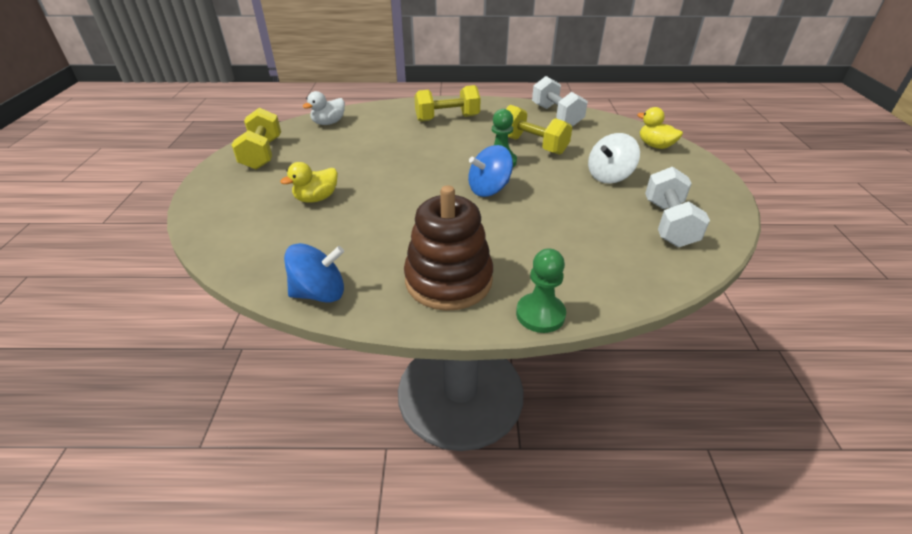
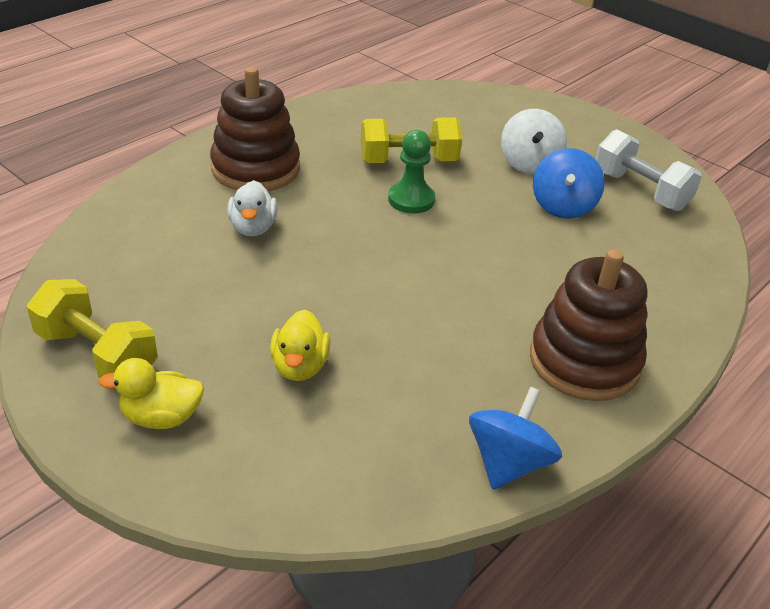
camera: 50 degrees left, 0 degrees up
white duck [303,91,345,125] -> white duck moved to [227,180,278,236]
yellow dumbbell [414,85,481,122] -> brown stacking toy [210,67,300,191]
blue spinning top [468,145,513,197] -> blue spinning top moved to [533,148,605,219]
green pawn [516,248,566,333] -> none
white dumbbell [532,76,588,126] -> none
yellow duck [637,107,683,149] -> yellow duck moved to [99,358,204,429]

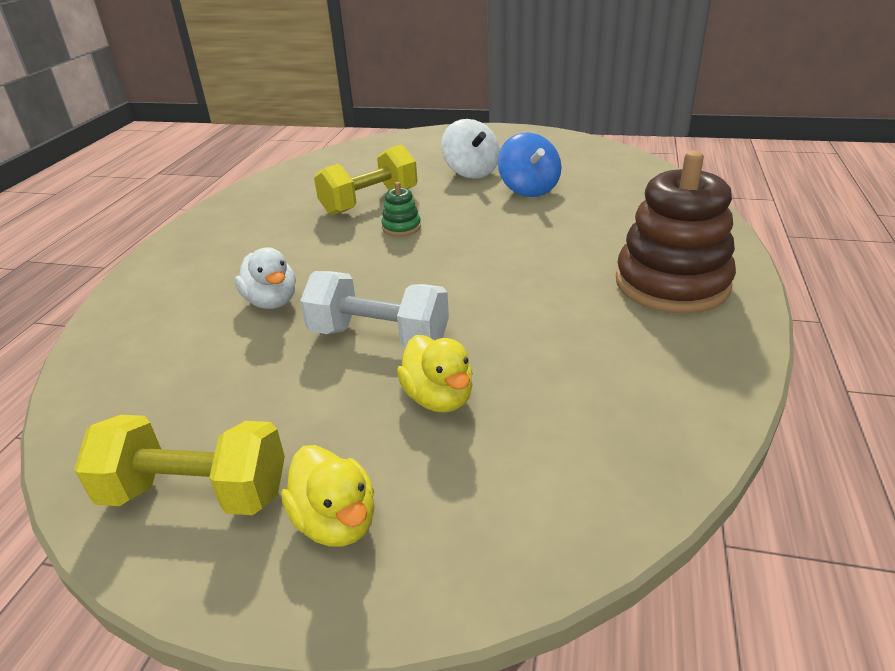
camera: 25 degrees left, 5 degrees down
yellow duck [99,358,204,429] -> yellow duck turned 90 degrees counterclockwise [281,445,375,547]
brown stacking toy [210,67,300,191] -> none
green pawn [388,130,435,213] -> green stacking toy [381,182,421,236]
blue spinning top [469,387,562,489] -> none
white dumbbell [595,129,702,211] -> white dumbbell moved to [300,271,449,348]

